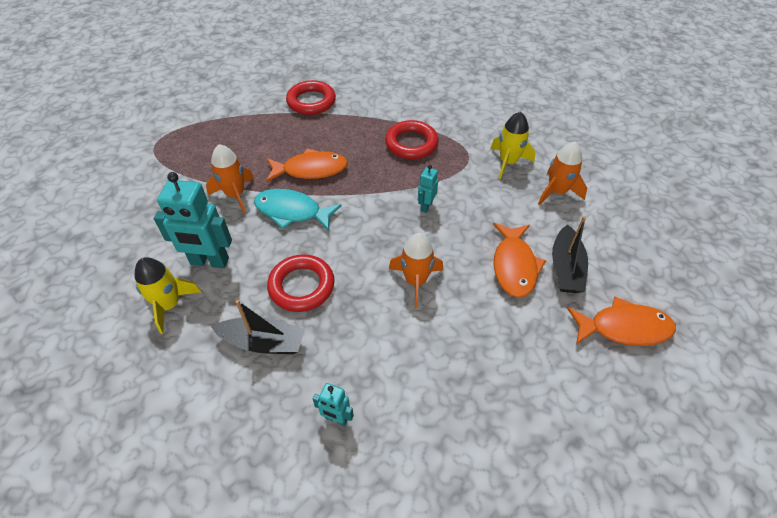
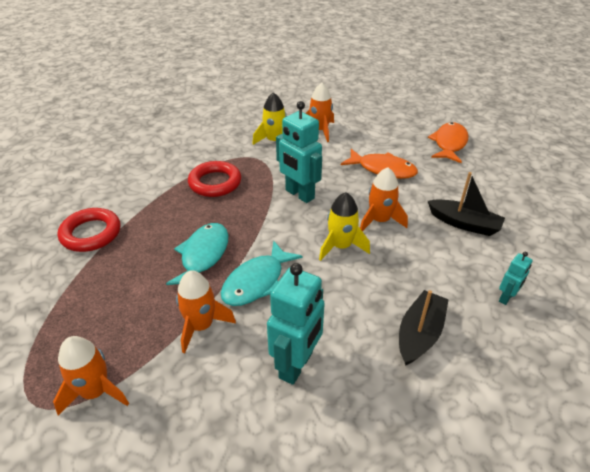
camera: 70 degrees left, 10 degrees down
yellow rocket [134,257,201,334] -> yellow rocket moved to [319,192,370,261]
orange fish [266,149,348,182] -> turquoise fish [166,223,229,285]
red ring [267,254,335,312] -> none
turquoise robot [418,165,438,213] -> turquoise robot [276,101,322,203], size x1.99
black boat [552,216,588,293] -> black boat moved to [428,172,505,236]
none -> orange rocket [53,336,129,415]

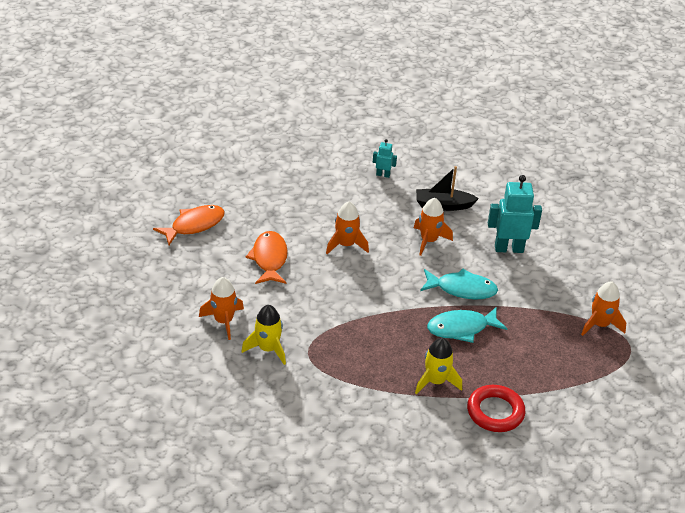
camera: 120 degrees left, 0 degrees up
orange rocket [176,270,236,354] -> orange rocket moved to [414,198,453,256]
red ring [188,161,241,197] -> none
turquoise robot [276,101,322,203] -> none
yellow rocket [319,192,370,261] -> yellow rocket moved to [415,338,462,395]
orange fish [428,122,468,163] -> orange fish turned 150 degrees clockwise [153,205,225,245]
black boat [428,172,505,236] -> none

